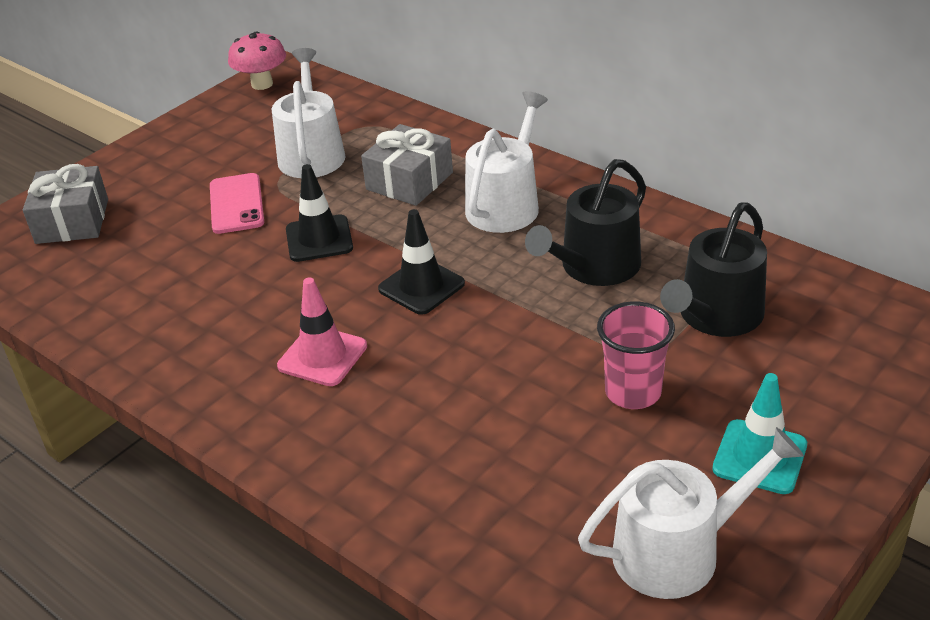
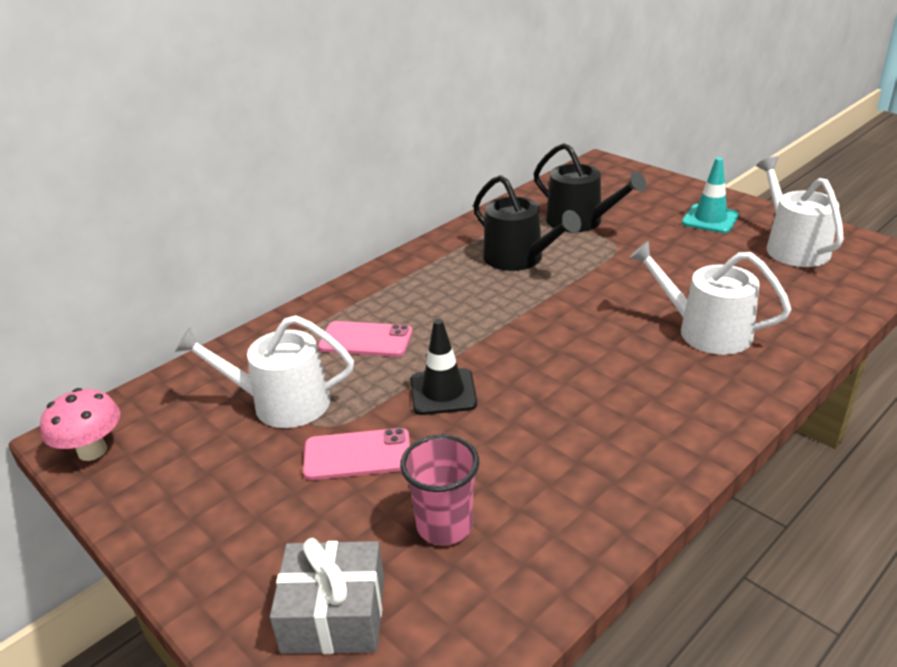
camera: 85 degrees left, 5 degrees down
pink traffic cone [277,277,367,386] -> none
grey gift [361,124,453,206] -> pink phone [318,321,412,357]
black traffic cone [378,209,465,315] -> none
white watering can [465,91,548,233] -> white watering can moved to [629,241,791,355]
pink cup [597,301,675,409] -> pink cup moved to [400,434,479,545]

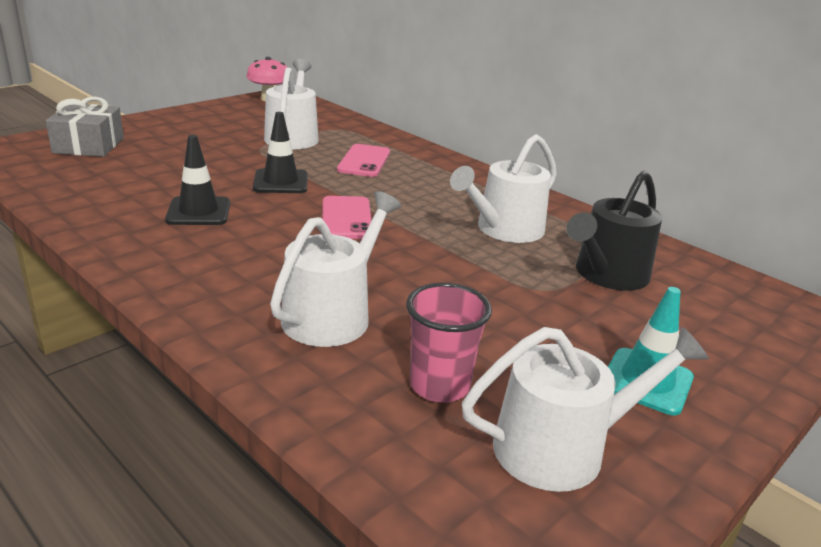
camera: 85 degrees right, 5 degrees down
pink phone [303,428,410,480] -> pink phone moved to [323,196,372,239]
pink cup [400,434,479,545] -> pink cup moved to [406,283,492,403]
black watering can [473,175,581,271] -> white watering can [450,134,557,243]
none -> black traffic cone [165,135,230,225]

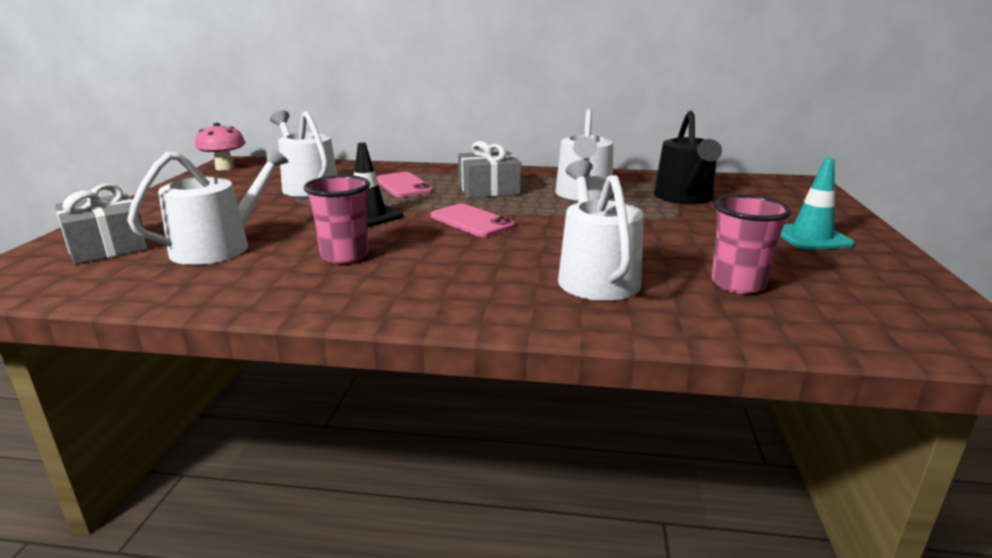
camera: 35 degrees left, 5 degrees down
black traffic cone [165,135,230,225] -> pink cup [304,175,370,264]
white watering can [462,327,709,492] -> white watering can moved to [127,146,289,265]
none -> grey gift [458,141,521,198]

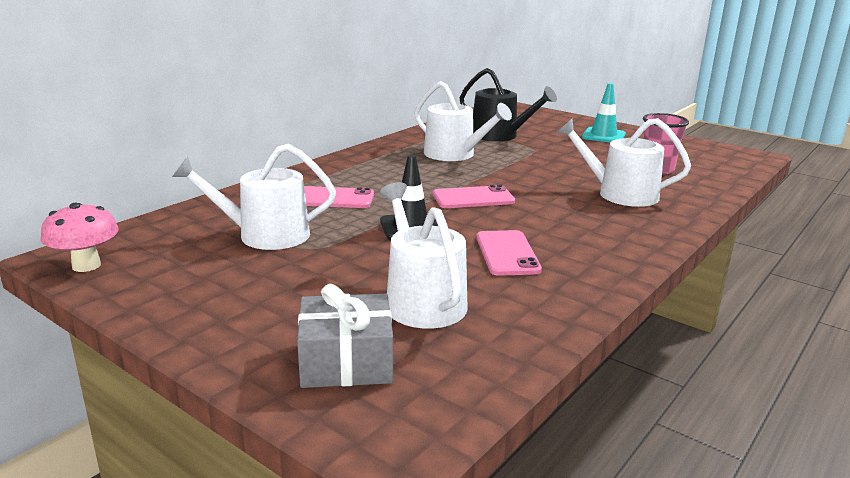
camera: 60 degrees left, 0 degrees up
pink cup [304,175,370,264] -> pink phone [476,230,542,276]
grey gift [458,141,521,198] -> none

